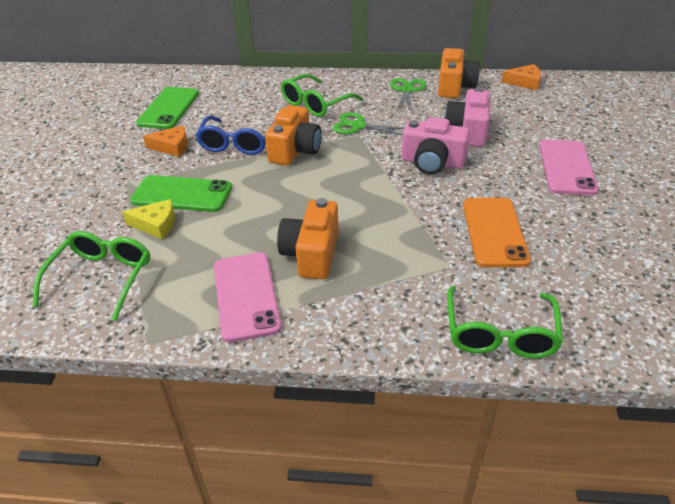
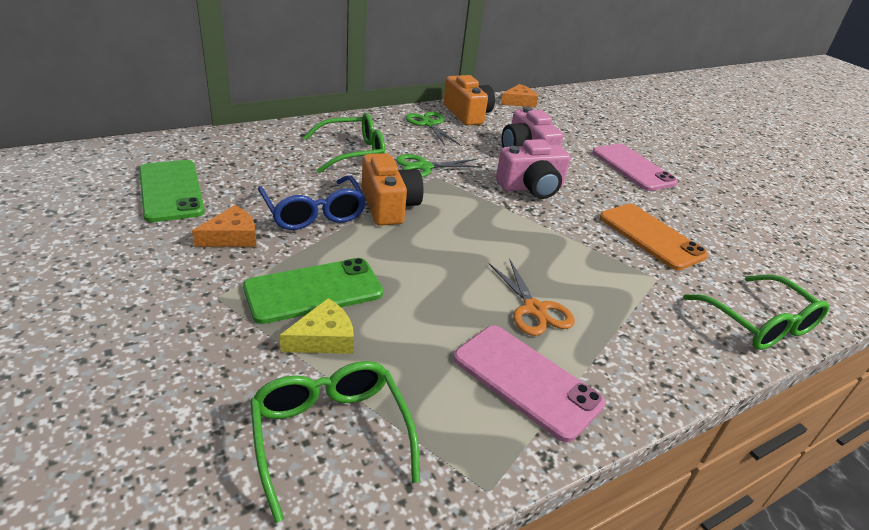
camera: 40 degrees left, 5 degrees down
orange camera [277,198,339,279] -> orange scissors [489,259,575,336]
green glasses [281,74,363,117] -> green glasses turned 120 degrees counterclockwise [303,113,385,173]

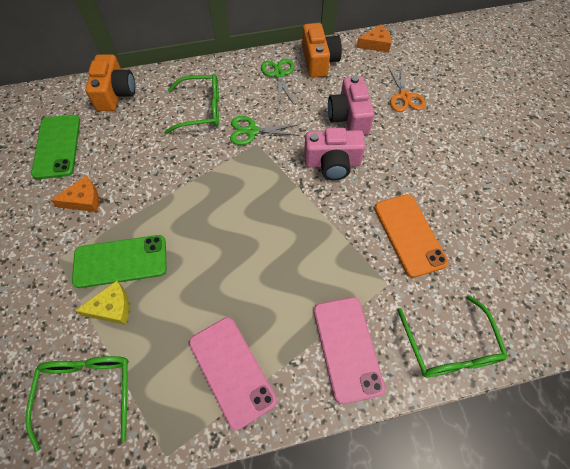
camera: 20 degrees right, 25 degrees up
blue glasses [258,175,366,230] -> none
orange camera [362,153,424,226] -> orange camera moved to [85,54,135,111]
orange scissors [489,259,575,336] -> orange scissors moved to [388,64,426,112]
pink phone [592,144,678,191] -> pink phone moved to [314,297,385,404]

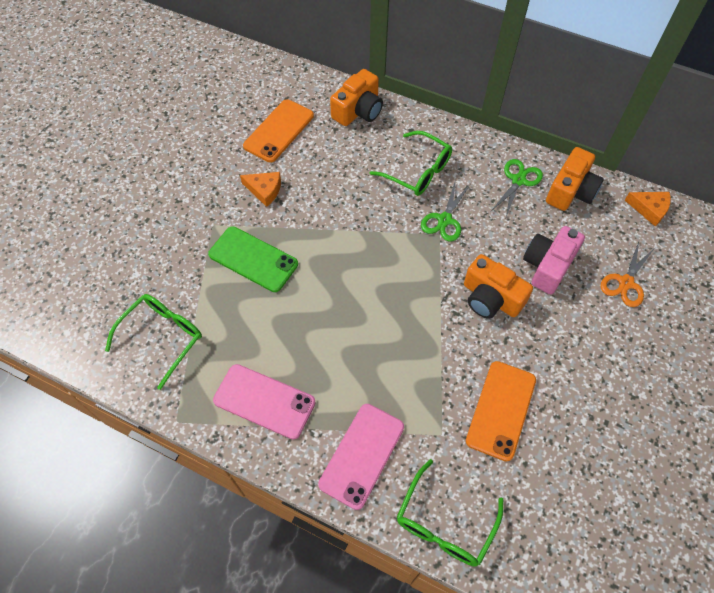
camera: 40 degrees right, 0 degrees up
green phone [31,115,80,179] -> orange phone [243,99,314,162]
yellow cheese [75,281,129,325] -> none
pink phone [189,317,277,430] -> pink phone turned 75 degrees counterclockwise [213,364,316,439]
green scissors [230,116,300,145] -> green scissors turned 105 degrees counterclockwise [421,179,470,241]
pink camera [304,128,365,180] -> orange camera [464,254,533,319]

